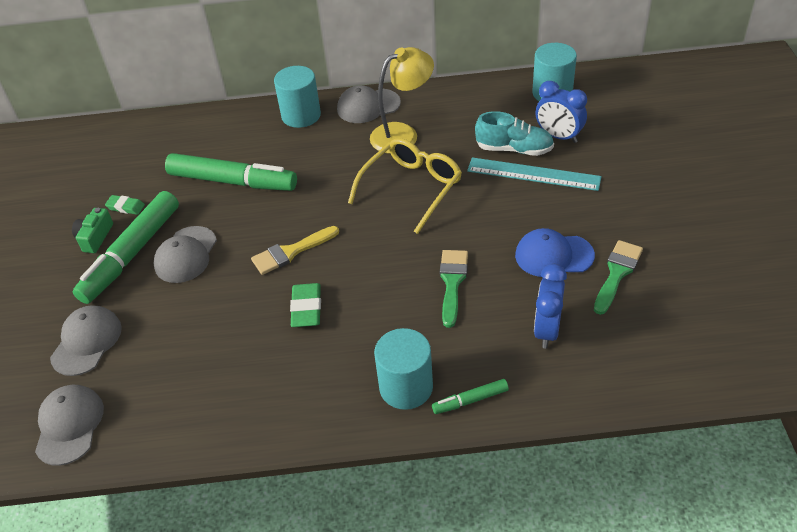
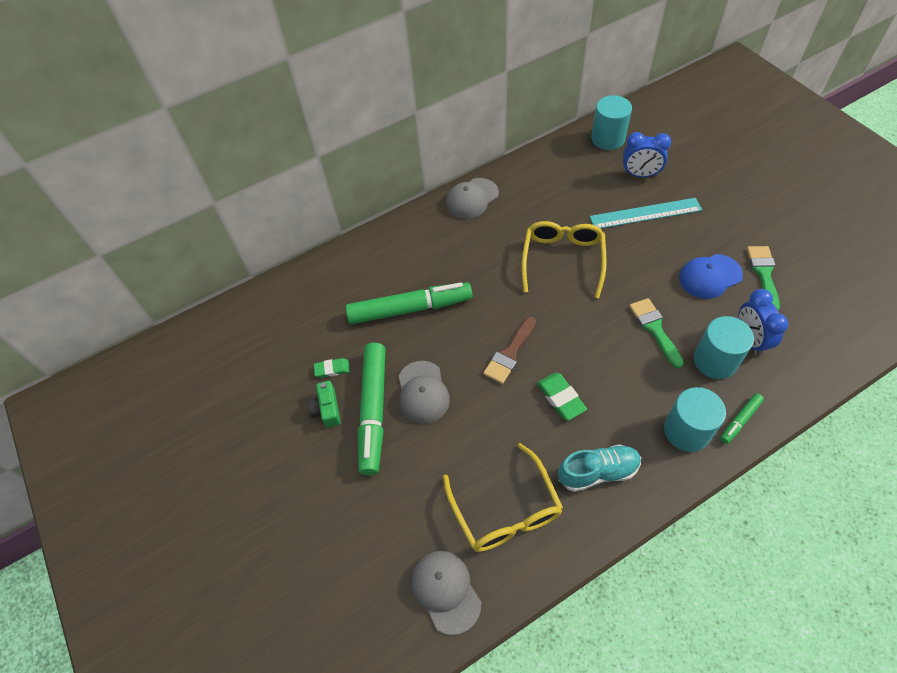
camera: 25 degrees left, 10 degrees up
grey cap [50,306,122,376] -> none
yellow brush [251,226,339,275] -> brown brush [483,317,536,384]
turquoise cylinder [274,66,321,128] -> turquoise cylinder moved to [694,316,754,379]
yellow lamp [370,47,434,154] -> none
turquoise shoe [475,111,554,156] -> turquoise shoe moved to [558,444,641,492]
none -> yellow glasses [443,443,563,552]

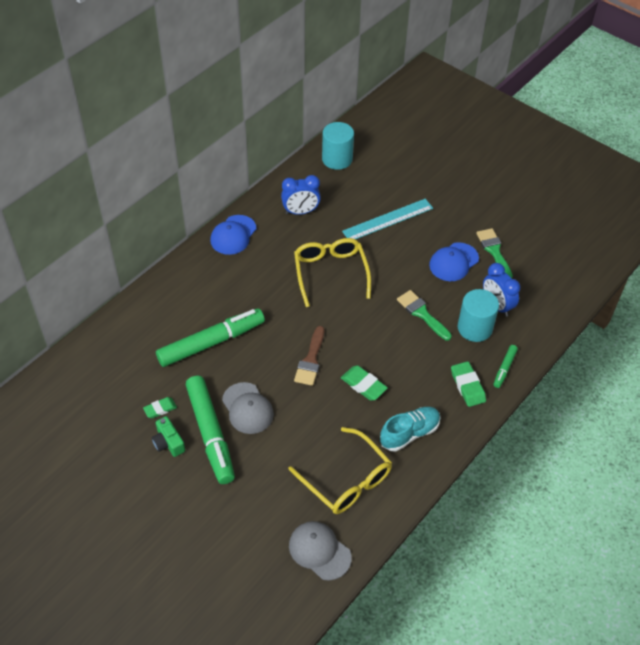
camera: 25 degrees left, 5 degrees down
grey cap [446,178,499,219] -> blue cap [210,215,257,255]
blue clock [623,132,671,177] -> blue clock moved to [281,175,321,215]
turquoise cylinder [664,387,726,452] -> green eraser [451,361,486,407]

